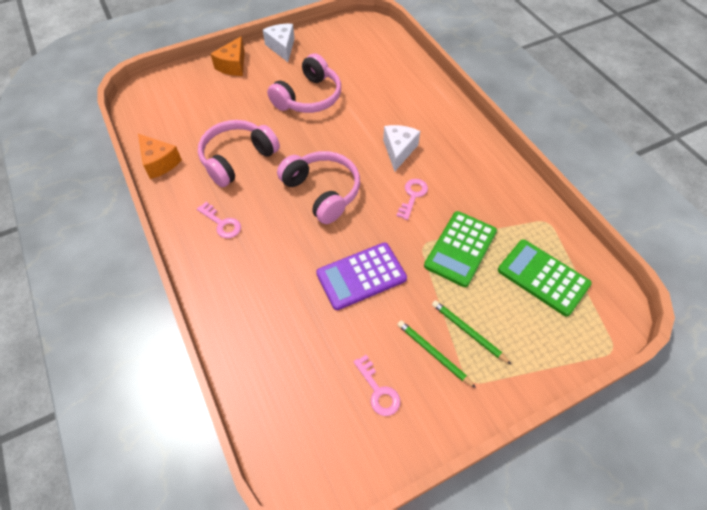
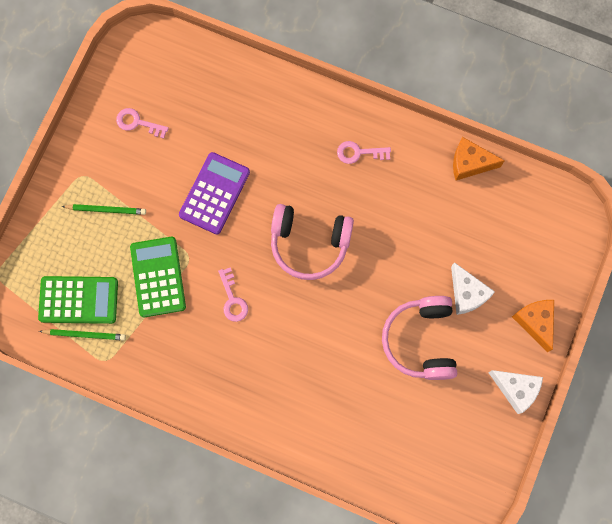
camera: 140 degrees right, 20 degrees up
pink headphones [198,120,280,187] -> none
white cheese [383,125,420,172] -> white cheese moved to [451,262,495,315]
green pencil [397,320,476,388] -> green pencil moved to [39,329,126,341]

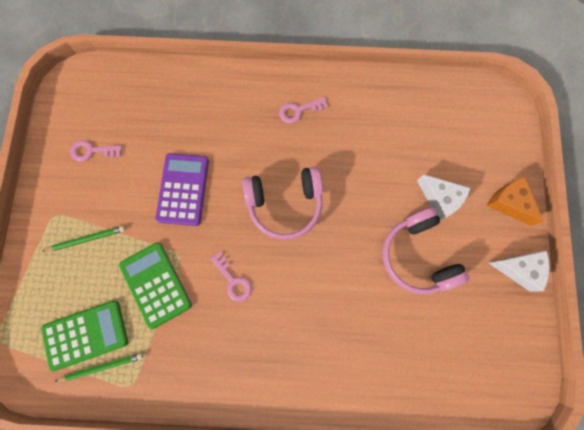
camera: 20 degrees left, 0 degrees up
orange cheese [453,137,505,180] -> none

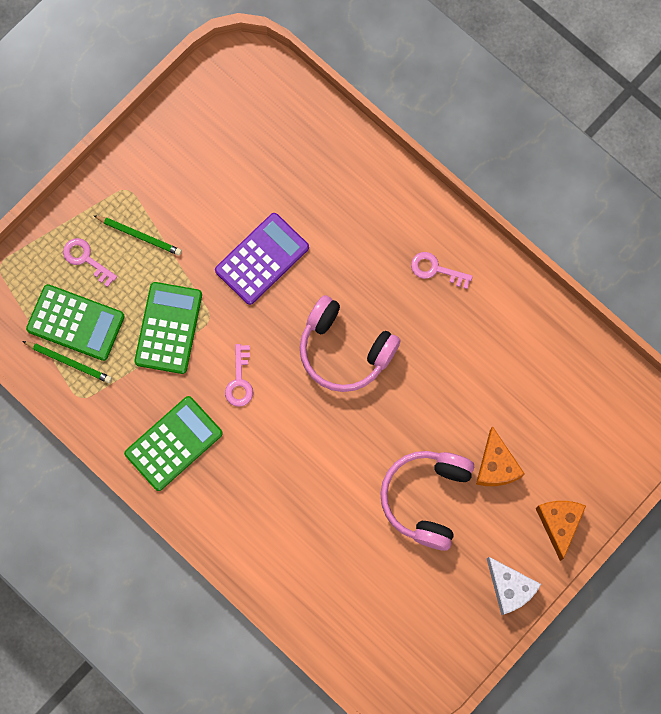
camera: 40 degrees right, 0 degrees up
pink key [70,140,122,162] -> pink key moved to [63,238,117,287]
white cheese [417,174,470,220] -> orange cheese [476,426,525,486]
none -> green calculator [124,396,223,491]

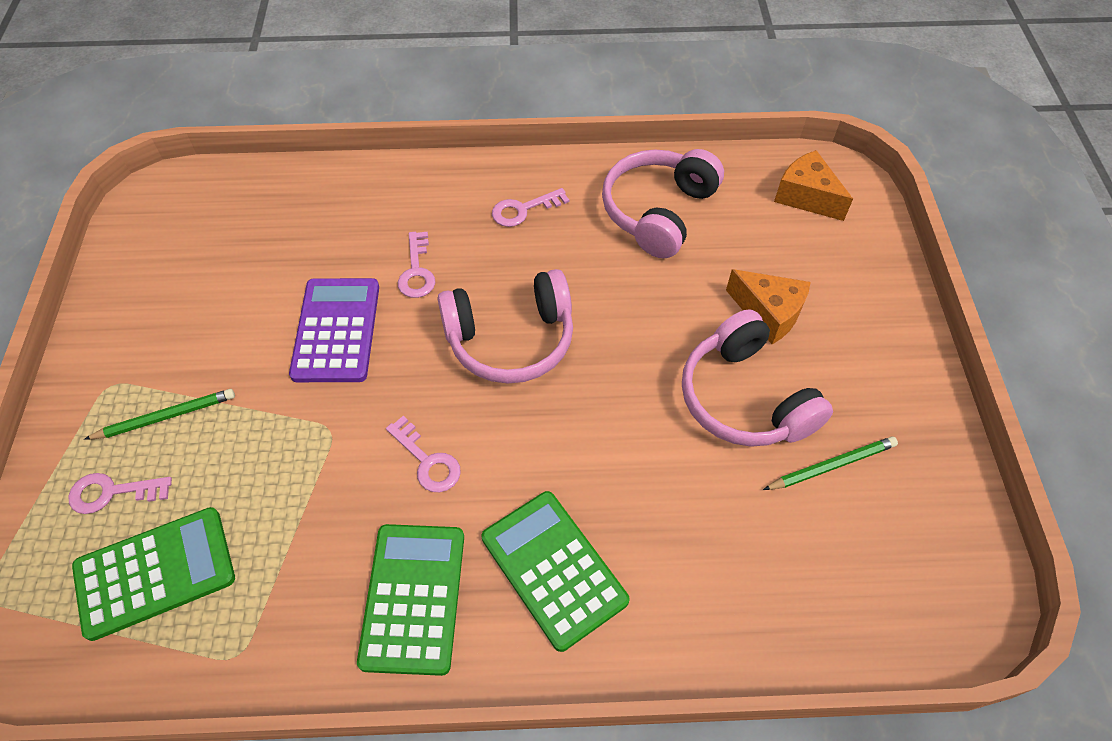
camera: 45 degrees left, 20 degrees down
green pencil [23,341,112,383] -> green pencil moved to [763,436,898,490]
green calculator [134,282,202,374] -> green calculator moved to [481,491,629,652]
white cheese [487,557,541,615] -> none
orange cheese [535,501,586,561] -> orange cheese moved to [774,150,853,221]
none -> pink key [398,232,435,298]
none -> pink headphones [602,149,724,258]

